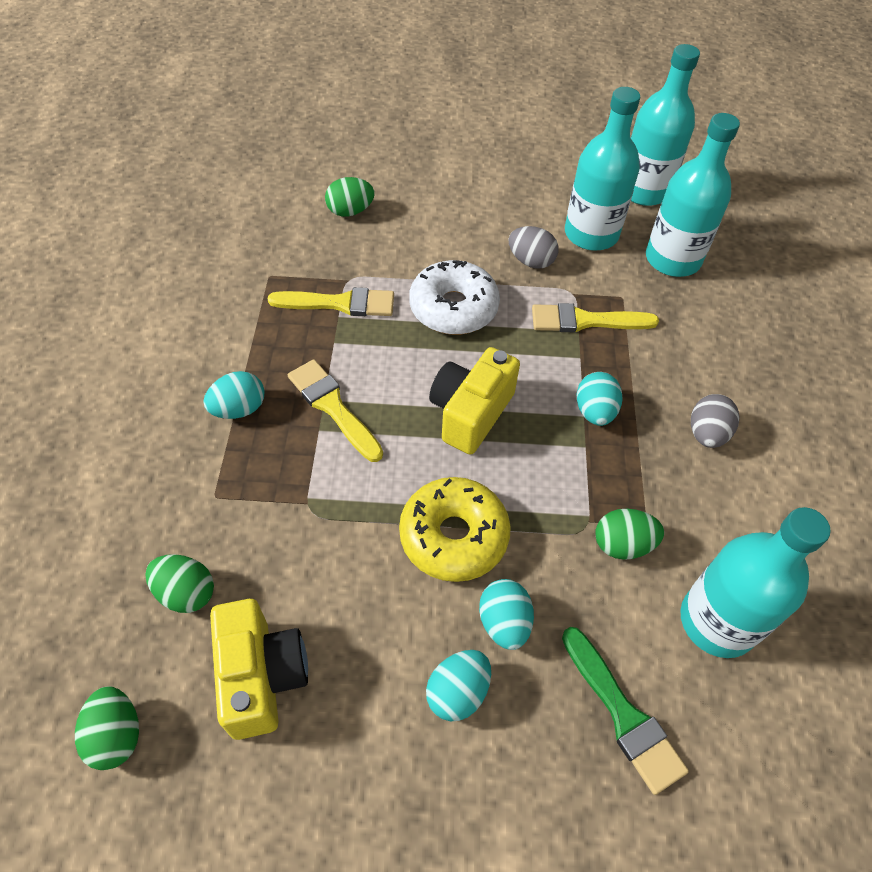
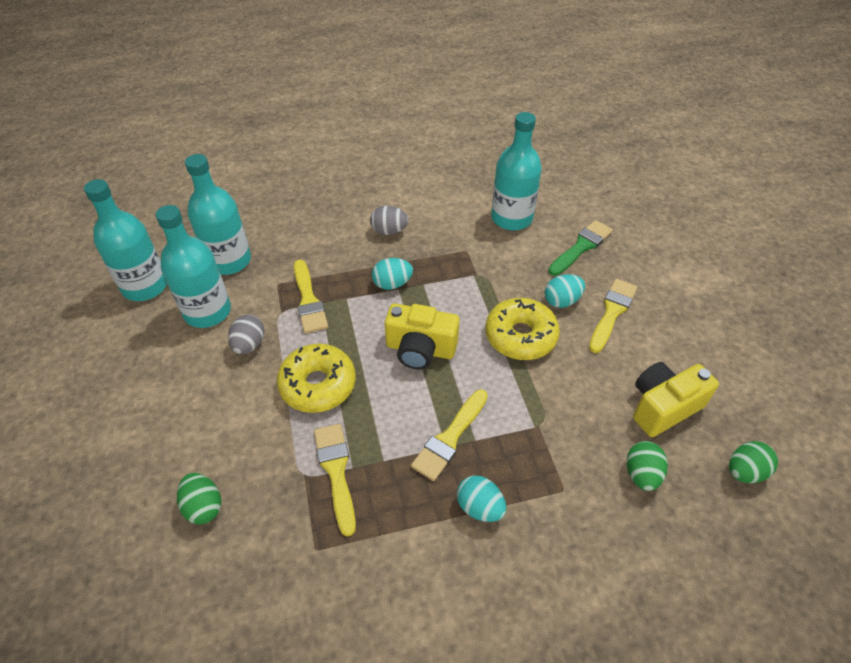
camera: 105 degrees left, 5 degrees down
white donut [409,260,500,335] -> yellow donut [277,344,356,413]
turquoise egg [426,650,491,721] -> yellow brush [589,279,637,353]
green egg [595,509,664,560] -> none

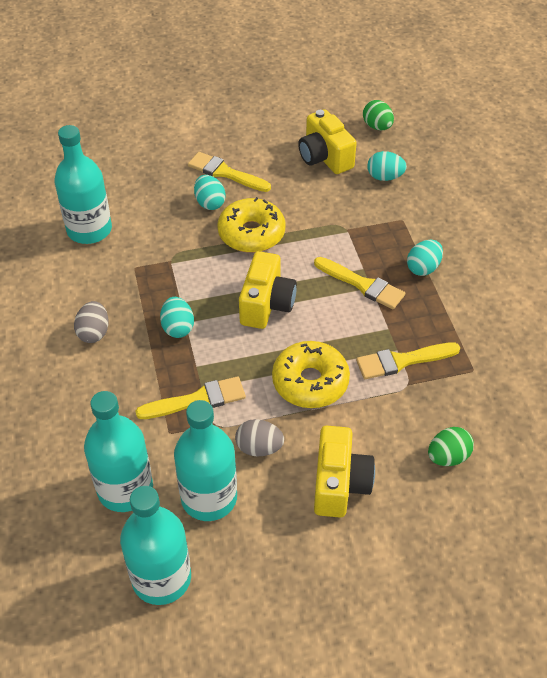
camera: 90 degrees left, 0 degrees up
green brush [548,220,613,276] -> none
green egg [627,441,668,491] -> turquoise egg [367,151,407,181]
none -> yellow camera [314,426,375,518]

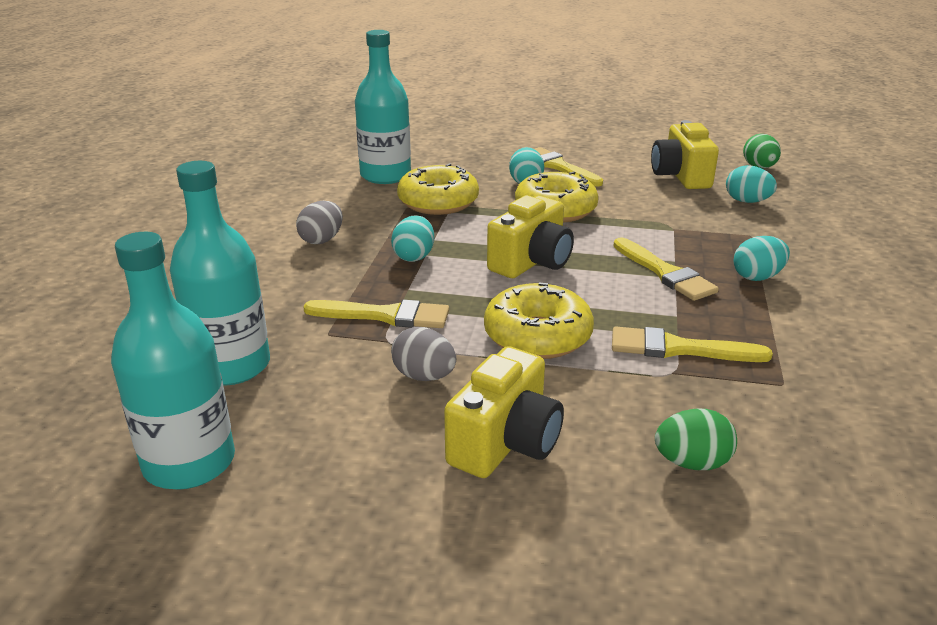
camera: 25 degrees right, 20 degrees down
turquoise bottle [174,400,237,521] -> none
none -> yellow donut [397,163,479,215]

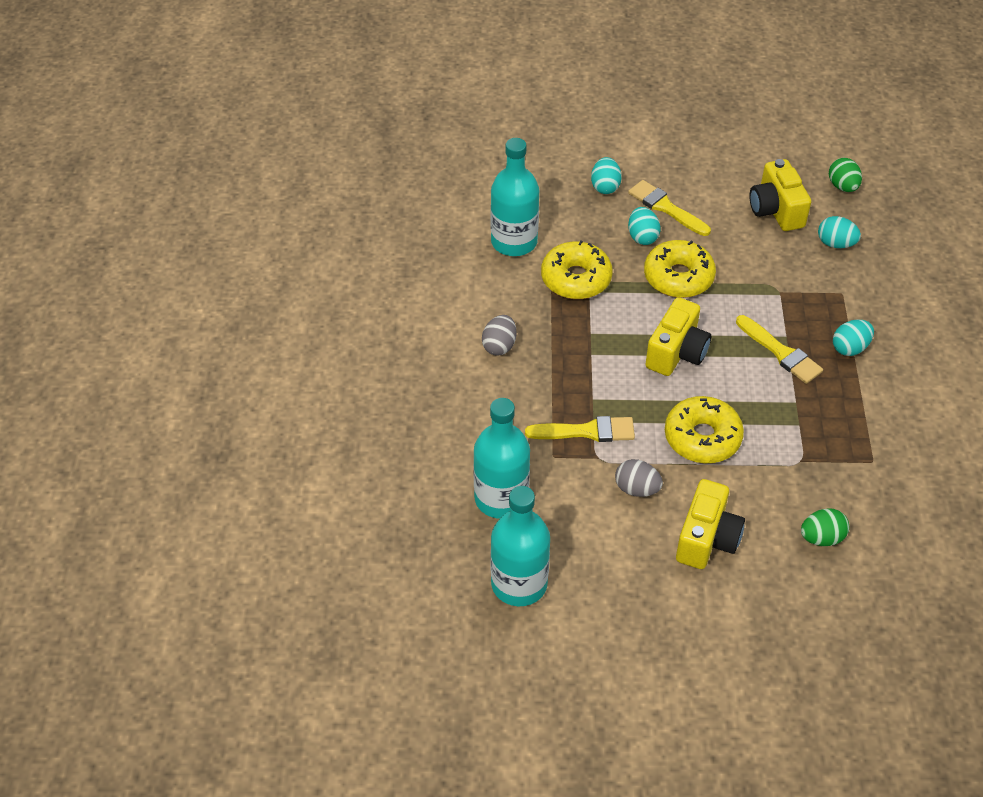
camera: 10 degrees left, 20 degrees up
turquoise egg [391,216,434,262] -> turquoise egg moved to [591,157,622,194]
yellow brush [612,326,773,362] -> none

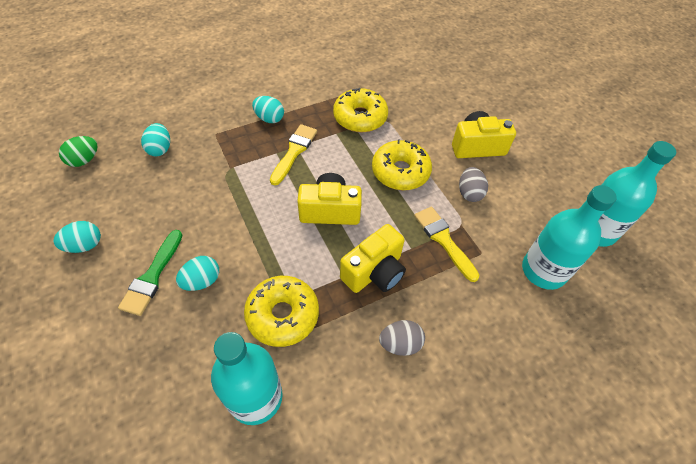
camera: 120 degrees left, 5 degrees up
turquoise egg [591,157,622,194] -> turquoise egg moved to [53,221,101,253]
yellow brush [628,180,711,236] -> green brush [118,230,183,316]
yellow donut [644,240,716,298] -> yellow donut moved to [333,88,388,132]
yellow camera [750,159,811,231] -> yellow camera moved to [340,224,406,293]
green egg [801,508,849,546] -> none

